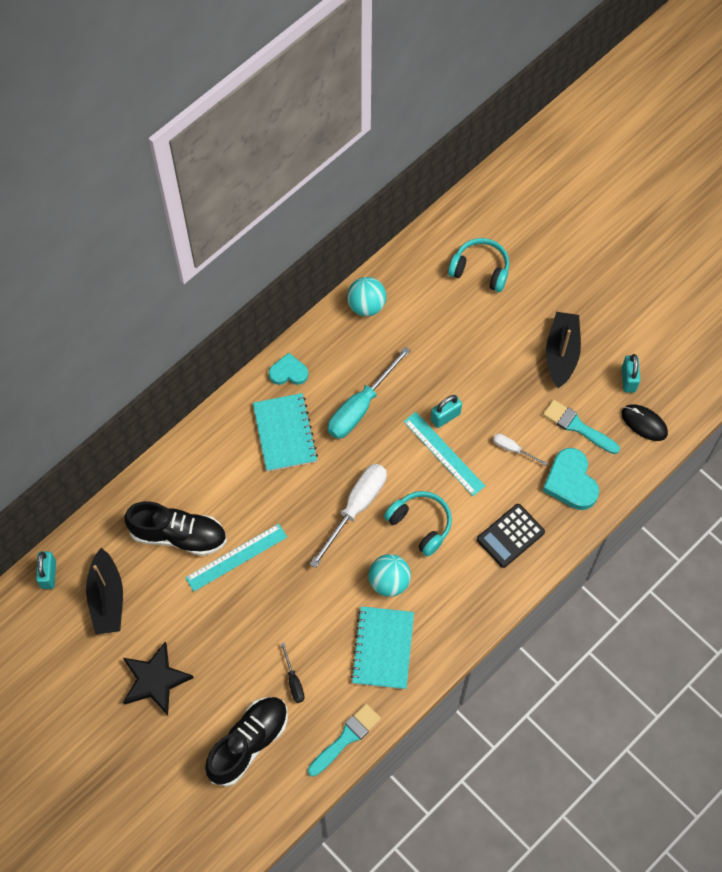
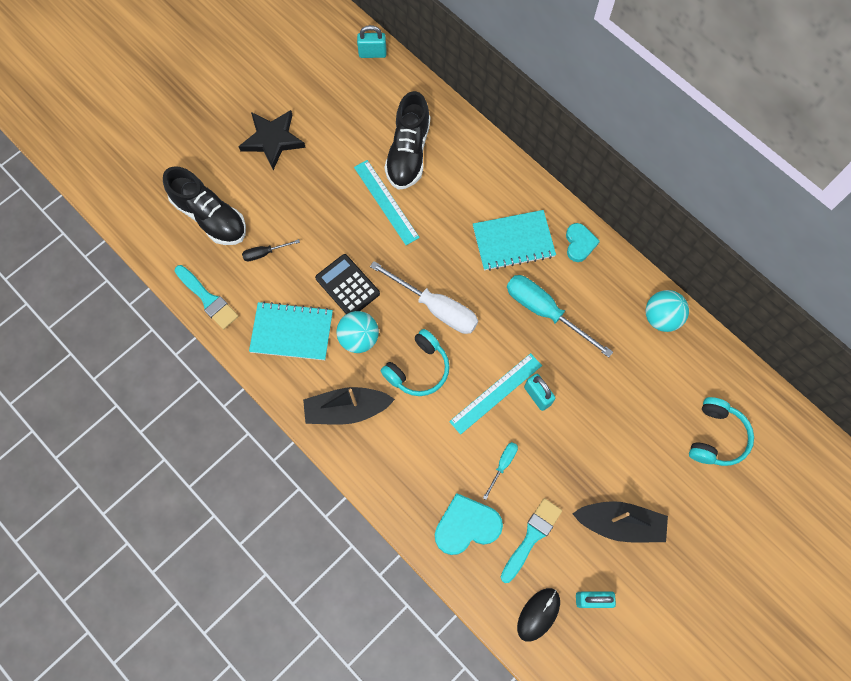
camera: 90 degrees right, 5 degrees up
black boat [86,548,123,635] -> black boat moved to [303,387,395,425]
black calculator [477,504,545,568] -> black calculator moved to [315,254,380,314]
white screwdriver [493,434,547,466] -> turquoise screwdriver [483,442,518,500]

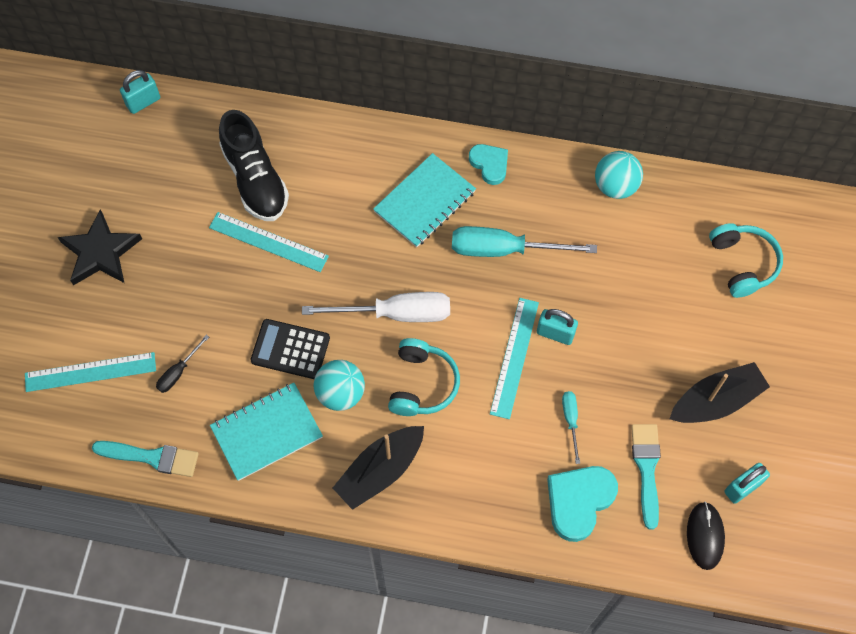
camera: 35 degrees left, 5 degrees down
black shoe [163,166,246,245] -> turquoise ruler [25,352,156,392]

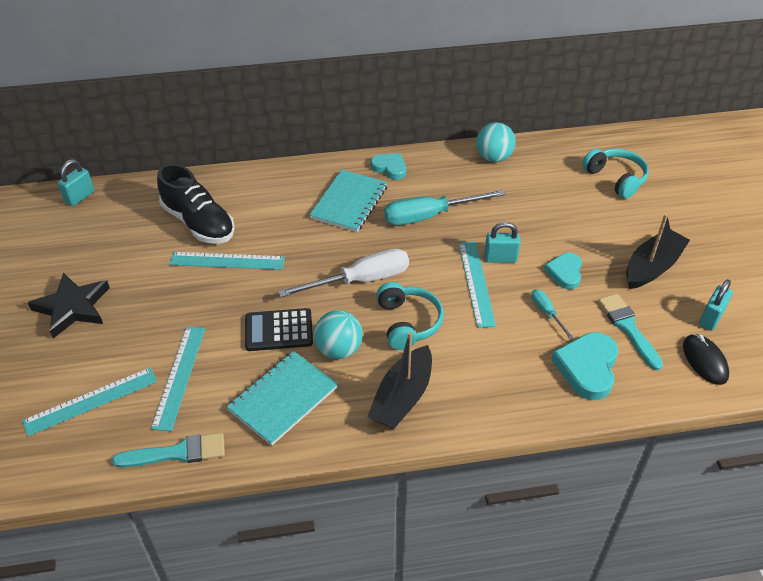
camera: 20 degrees left, 20 degrees down
black screwdriver [156,335,209,393] -> turquoise ruler [151,327,205,431]
none -> turquoise heart [544,253,582,289]

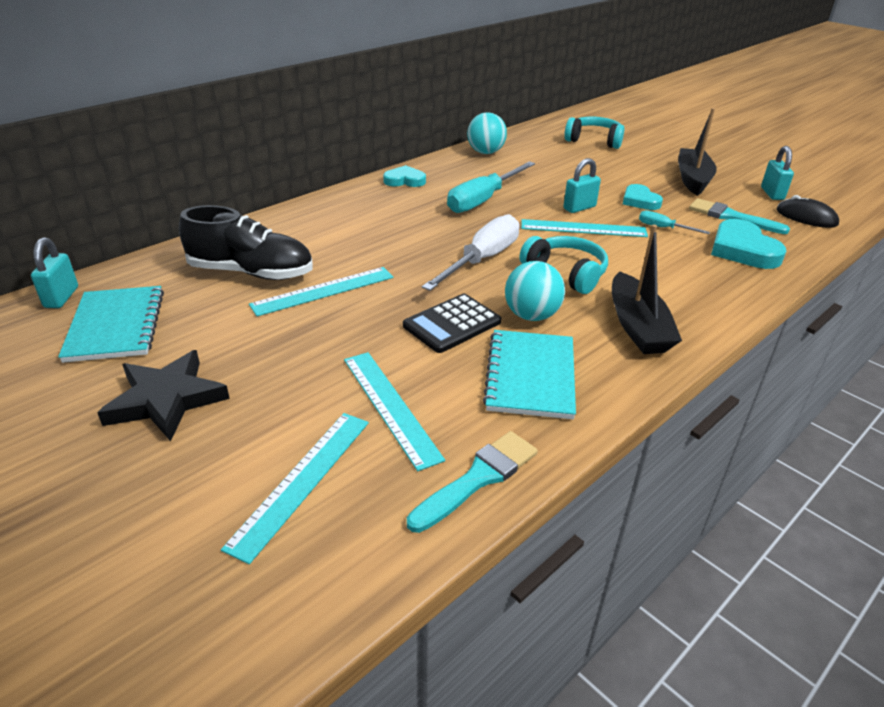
camera: 35 degrees left, 10 degrees down
turquoise notebook [309,170,388,232] -> turquoise notebook moved to [58,286,164,363]
turquoise ruler [459,241,496,328] -> turquoise ruler turned 45 degrees counterclockwise [521,219,648,237]

